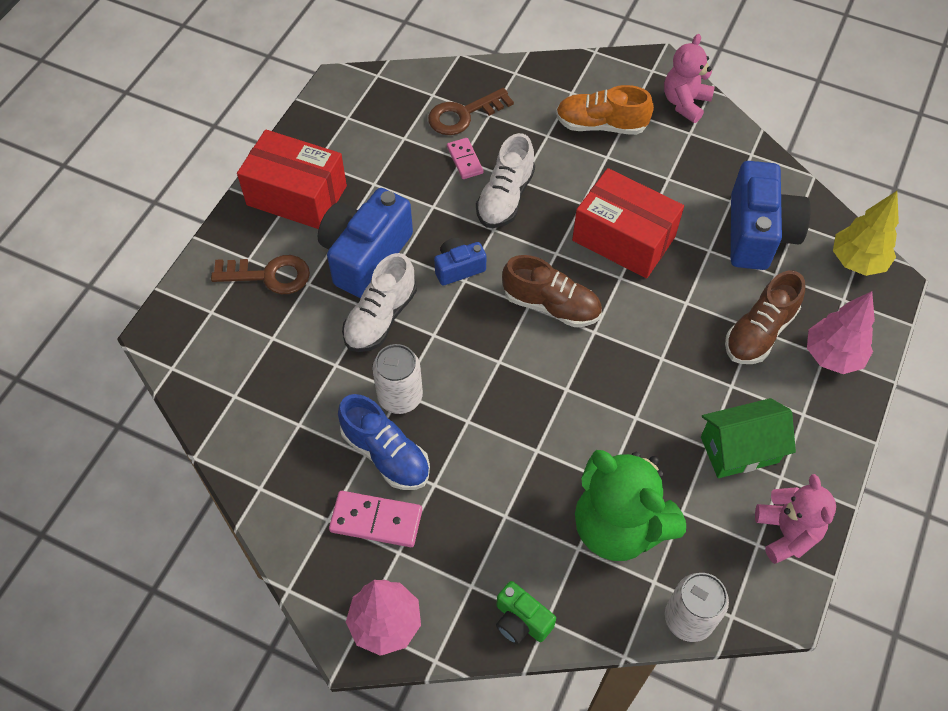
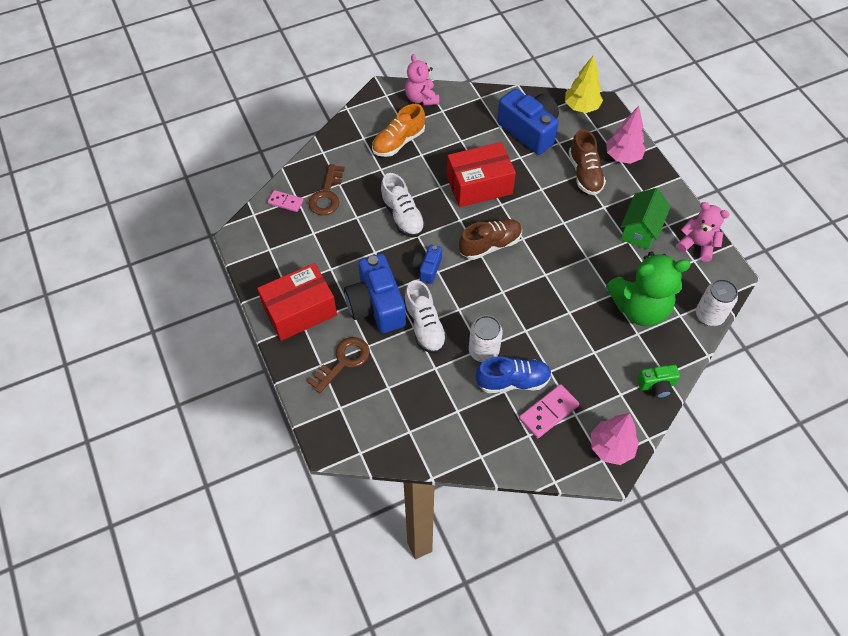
camera: 50 degrees left, 0 degrees up
pink domino [447,138,484,179] -> pink domino moved to [268,190,303,212]

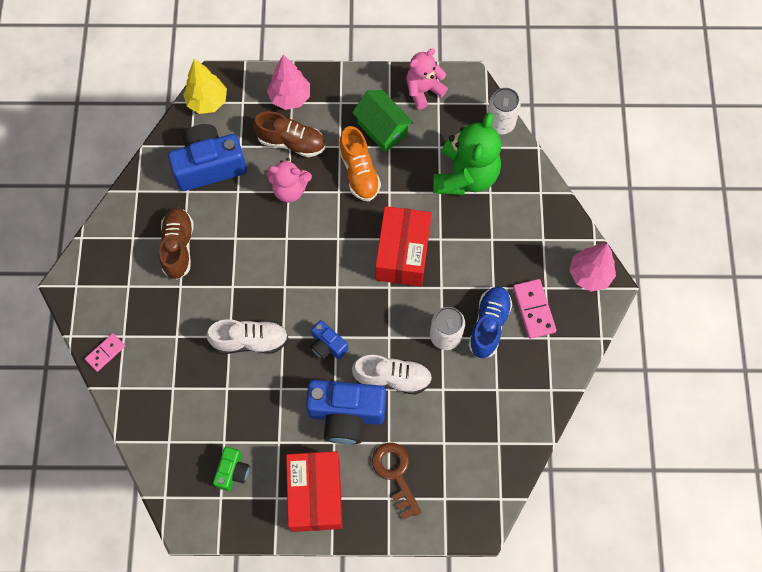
camera: 65 degrees left, 10 degrees up
pink domino [268,190,303,212] -> pink domino moved to [85,333,125,372]
brown key [308,164,345,215] -> none
orange shoe [372,104,425,157] -> orange shoe moved to [339,126,381,201]
pink teddy bear [405,54,439,106] -> pink teddy bear moved to [267,158,312,202]
red box [447,142,516,207] -> red box moved to [375,206,432,286]
brown shoe [459,219,522,260] -> brown shoe moved to [159,208,194,280]
green camera [637,365,680,398] -> green camera moved to [213,447,250,491]

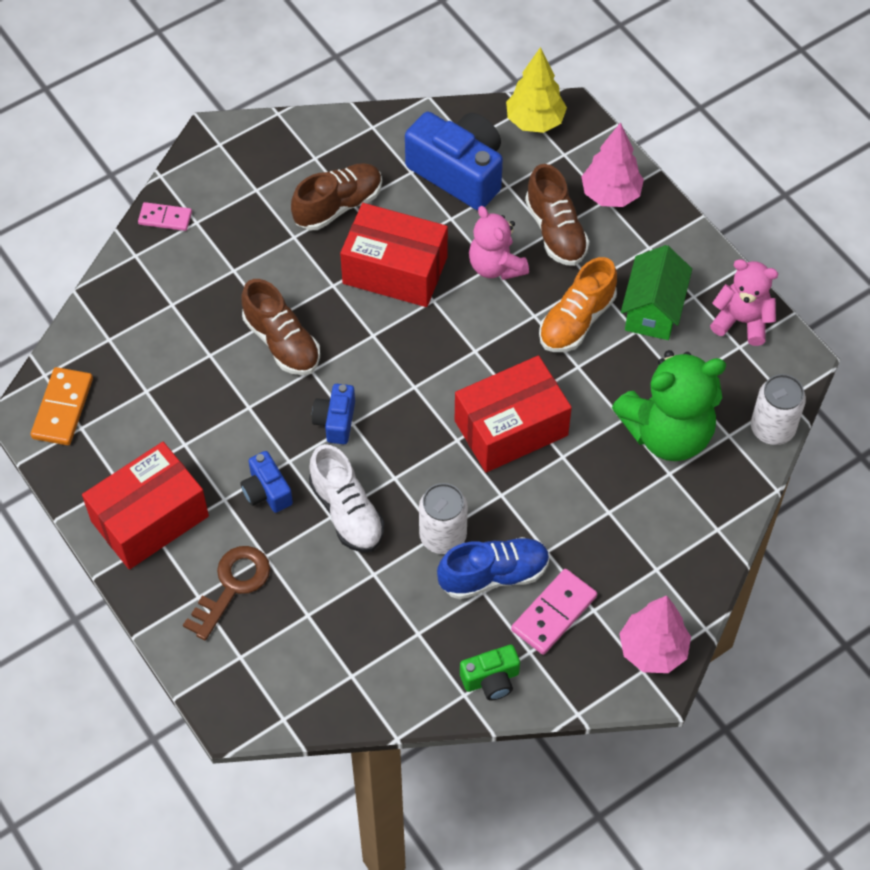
camera: 55 degrees right, 10 degrees down
white shoe [206,319,288,354] -> brown shoe [241,279,320,375]
green camera [213,447,250,491] -> green camera moved to [460,645,520,700]
blue camera [306,380,386,445] -> blue camera [241,451,293,513], size x0.51
none -> orange domino [31,367,93,445]
none -> red box [340,203,448,307]

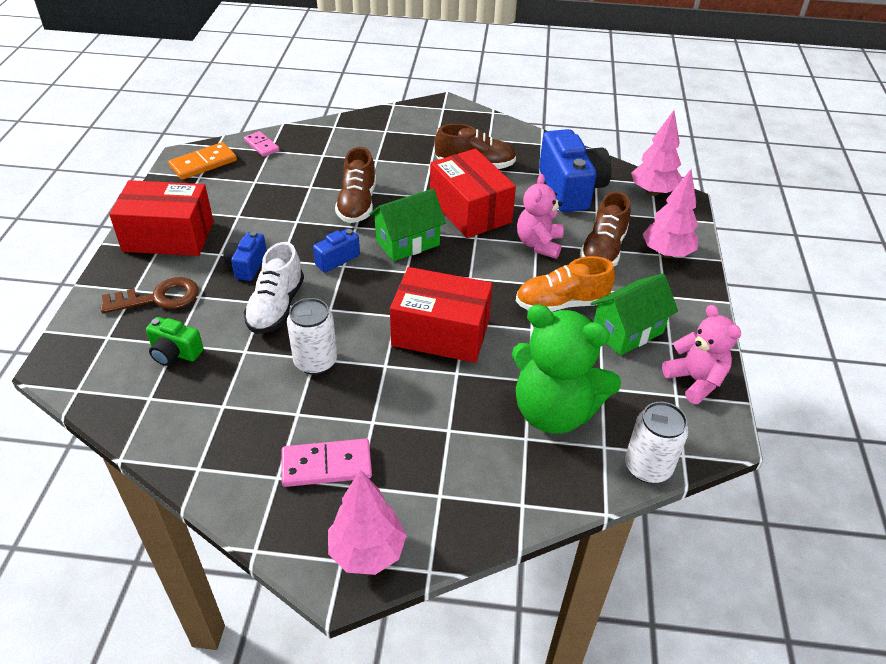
camera: 40 degrees right, 15 degrees down
pink domino [138,202,192,231] -> pink domino moved to [244,131,279,157]
blue shoe [437,537,550,599] -> none
green camera [460,645,520,700] -> green camera moved to [146,317,204,366]
yellow tree [506,47,567,133] -> pink tree [631,110,682,196]
none -> green house [369,189,446,261]

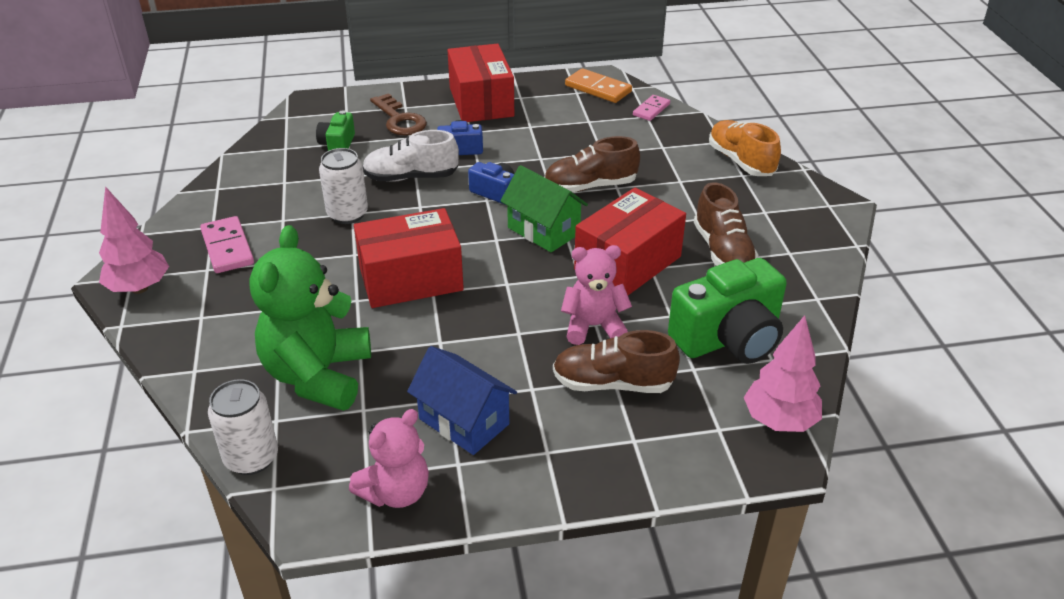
camera: 75 degrees right, 5 degrees down
red box [390,267,493,363] -> red box turned 75 degrees clockwise [354,208,464,308]
orange shoe [516,256,615,312] -> orange shoe moved to [709,120,781,176]
blue camera [539,129,611,212] -> green camera [668,258,787,364]
green house [590,273,678,356] -> blue house [407,346,517,455]
pink tree [643,169,698,258] -> none

